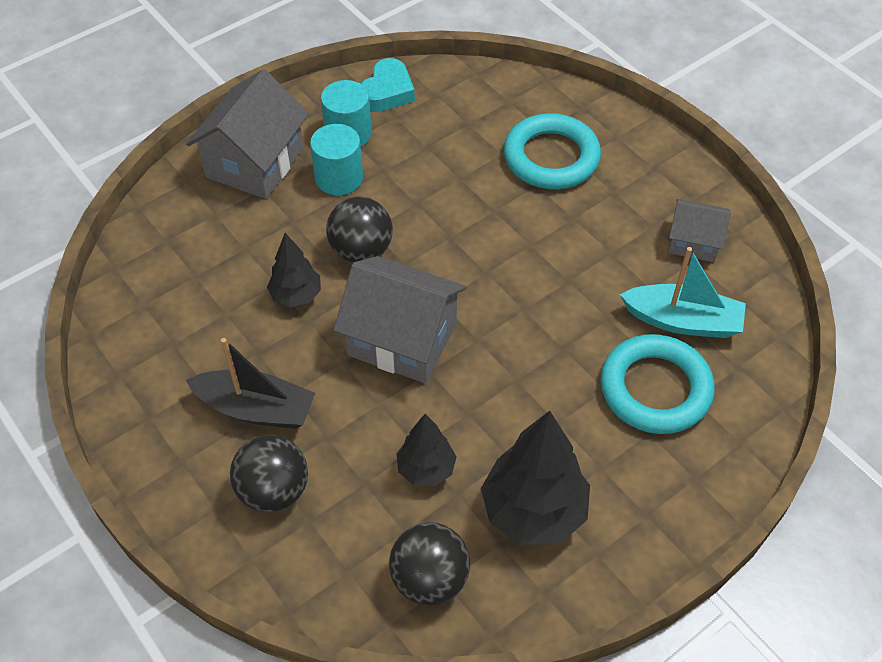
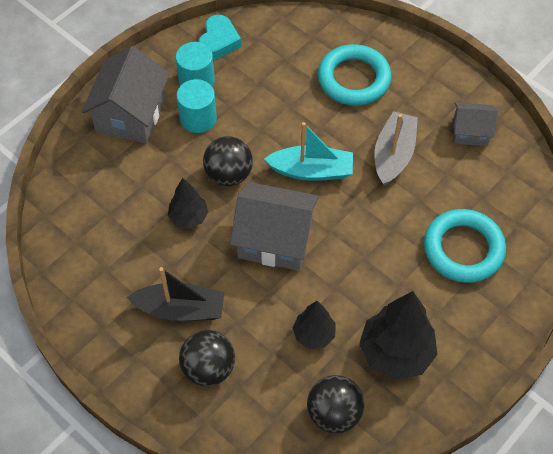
camera: 10 degrees left, 5 degrees up
turquoise boat [620,247,746,338] -> turquoise boat moved to [264,122,353,181]
none -> grey boat [375,111,418,186]

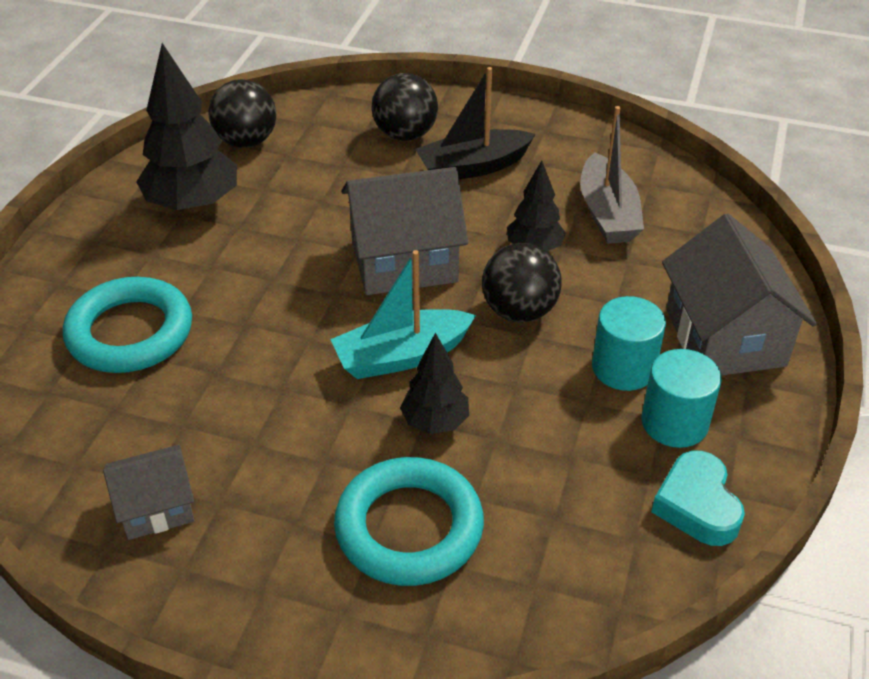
camera: 155 degrees right, 15 degrees down
black tree [293,301,336,349] -> black tree moved to [400,333,469,434]
grey boat [375,111,418,186] -> grey boat moved to [580,106,644,244]

